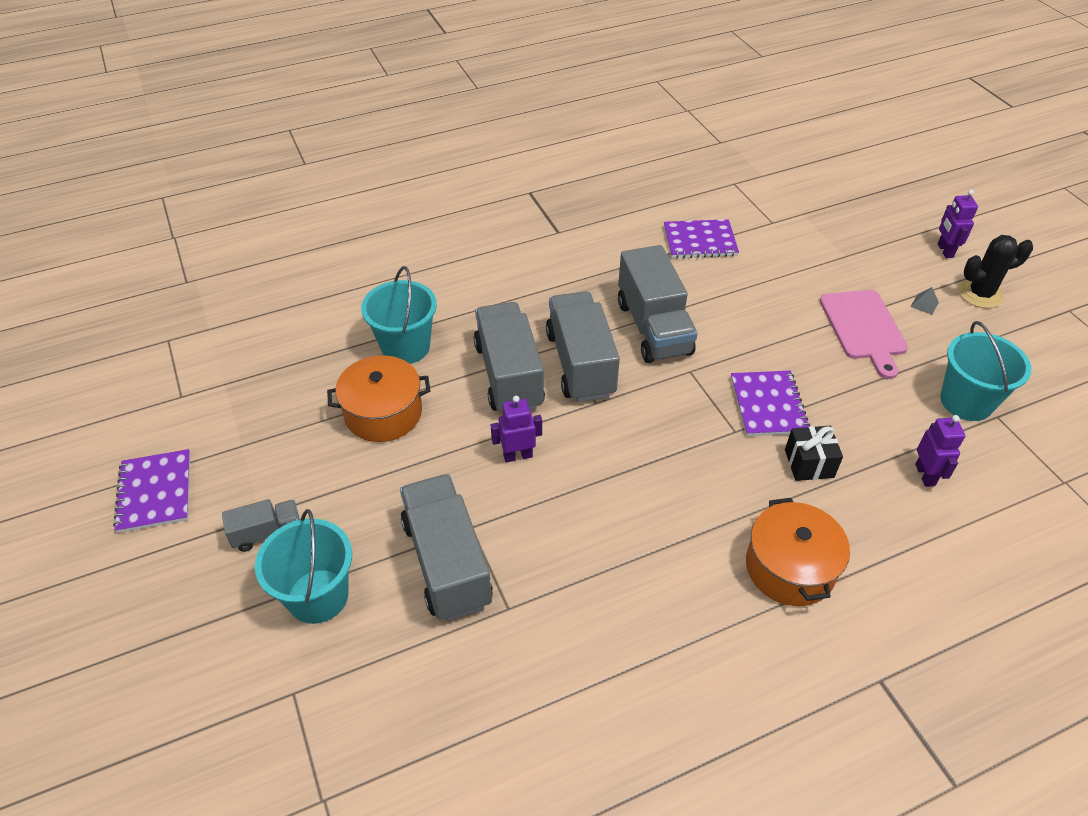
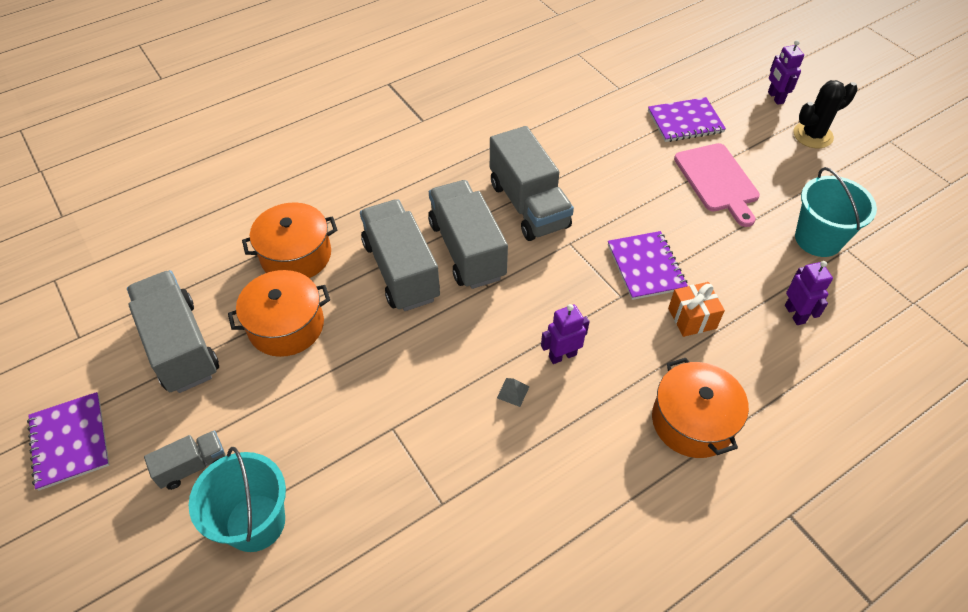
camera: 10 degrees left, 5 degrees up
turquoise bucket [361,266,437,364] -> orange pot [242,202,337,278]
grey truck [400,474,493,621] -> grey truck moved to [127,270,219,393]
purple robot [491,396,542,462] -> purple robot moved to [541,304,590,364]
purple notebook [664,219,739,259] -> purple notebook moved to [648,97,726,142]
black gift [785,426,843,481] -> orange gift [668,282,725,337]
grey pyramid [910,287,939,315] -> grey pyramid moved to [497,378,529,407]

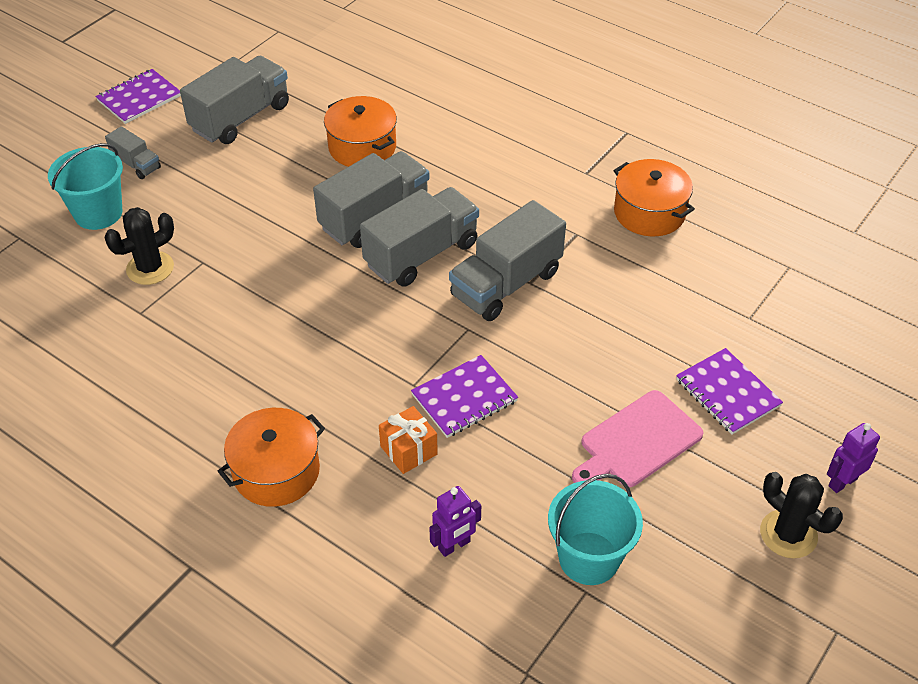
camera: 70 degrees right, 5 degrees down
orange pot [228,270,330,357] -> orange pot moved to [614,159,695,236]
grey pyramid [497,378,529,407] -> none
purple robot [541,304,590,364] -> none
none -> black cactus [105,207,174,285]

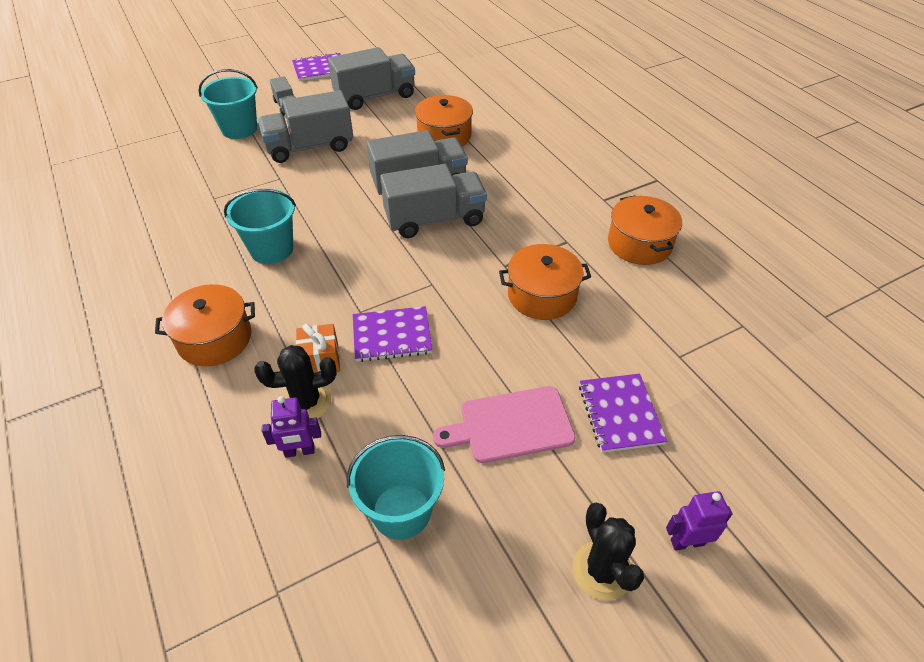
camera: 25 degrees right, 0 degrees up
black cactus [105,207,174,285] -> black cactus moved to [254,345,337,419]
grey truck [449,200,566,321] -> grey truck moved to [258,90,353,163]
none -> turquoise bucket [224,189,296,264]
none -> orange pot [499,244,591,320]

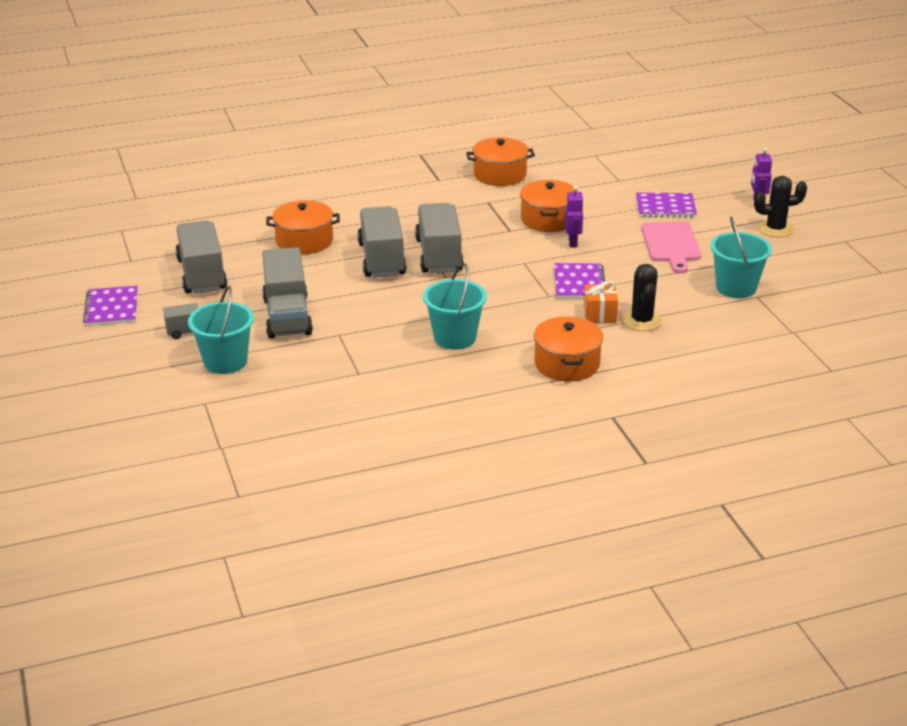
camera: 80 degrees left, 15 degrees down
purple robot [262,396,321,458] -> purple robot moved to [565,186,584,247]

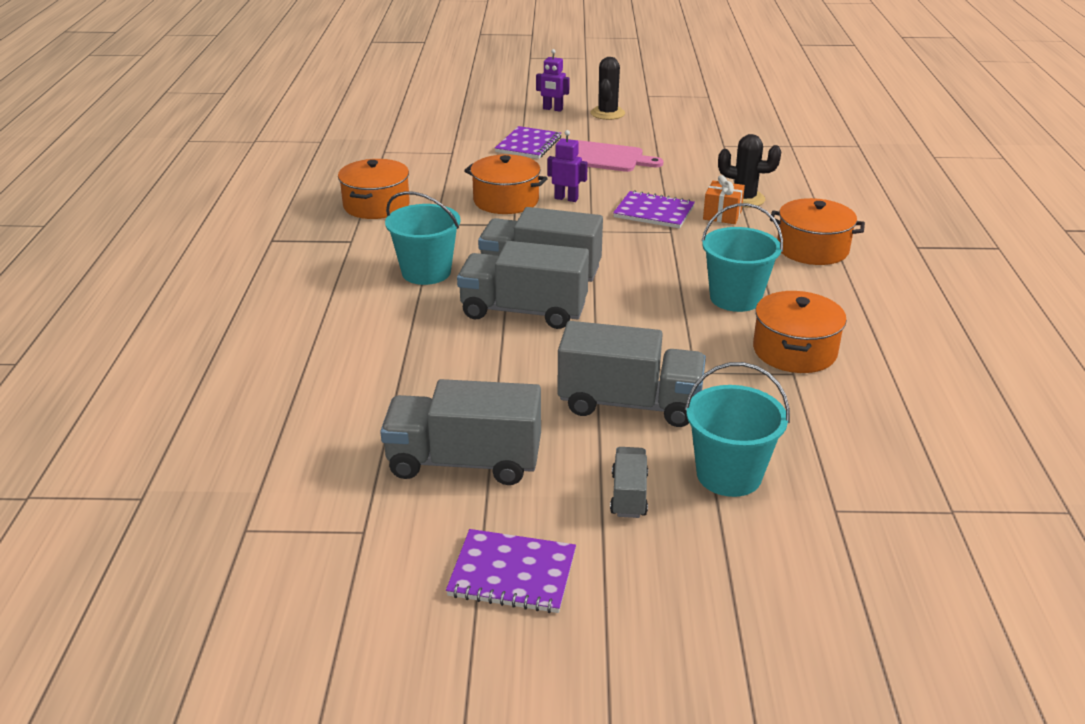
camera: 70 degrees left, 0 degrees up
orange pot [266,200,340,254] -> orange pot moved to [753,291,847,373]
turquoise bucket [711,217,772,298] -> turquoise bucket moved to [385,191,461,285]

